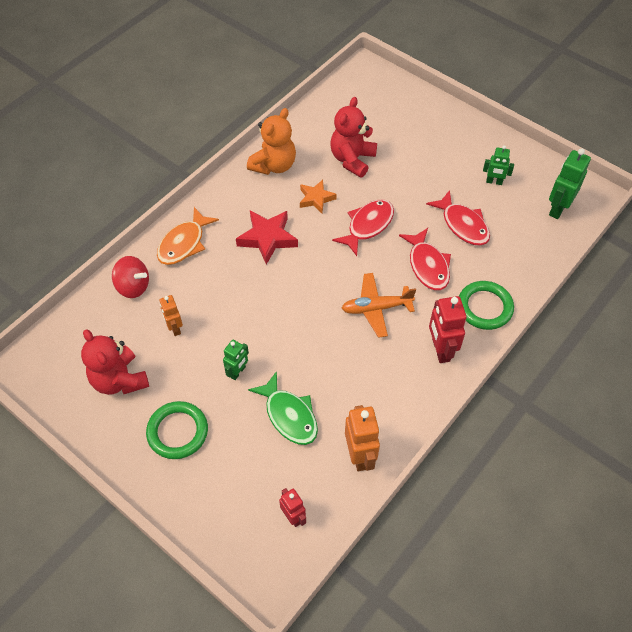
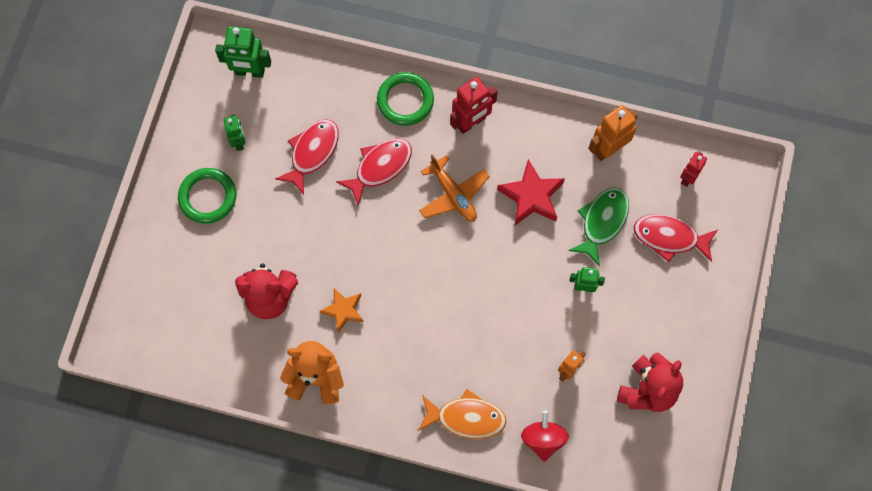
camera: 115 degrees left, 15 degrees up
green ring [146,401,208,459] -> green ring moved to [178,168,236,224]
red star [236,211,298,265] -> red star moved to [497,159,565,225]
red fish [332,200,394,256] -> red fish moved to [634,214,718,262]

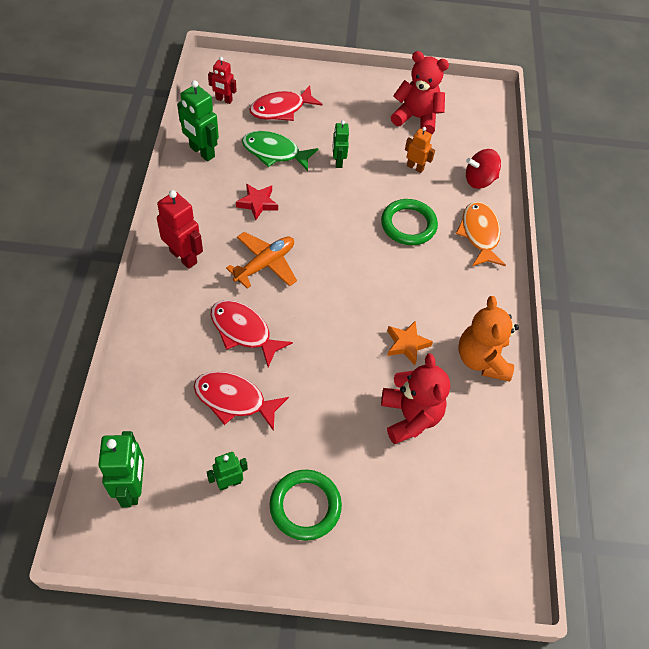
camera: 105 degrees left, 15 degrees down
green ring [377,72,434,126] -> green ring moved to [381,199,438,245]
red star [497,159,565,225] -> red star [236,184,278,220], size x0.65
orange robot [588,105,638,161] -> green robot [177,80,219,162]
red fish [634,214,718,262] -> red fish turned 60 degrees clockwise [249,85,323,121]

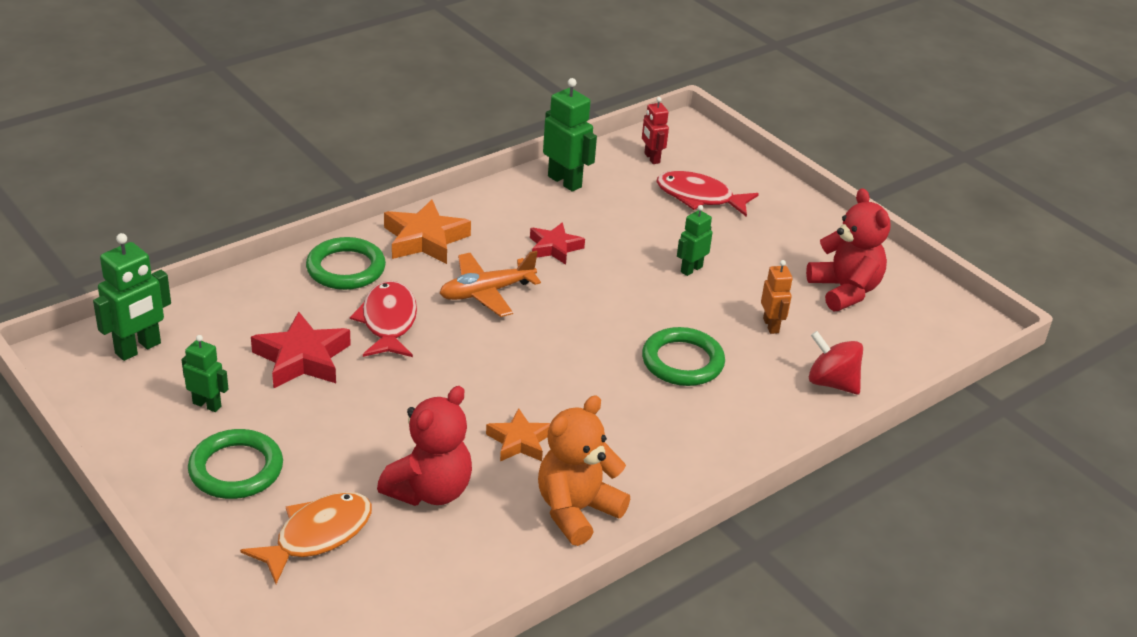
camera: 50 degrees right, 20 degrees down
red robot [157,190,203,269] -> orange star [384,199,471,264]
green robot [177,80,219,162] -> green robot turned 135 degrees clockwise [543,78,597,192]
red fish [194,371,289,431] -> red star [251,312,351,388]
orange plane [226,232,297,288] -> orange plane turned 150 degrees clockwise [440,251,541,317]
green fish [242,131,319,171] -> none
orange fish [456,201,506,266] -> orange fish moved to [240,492,372,584]
none -> green ring [306,237,386,290]

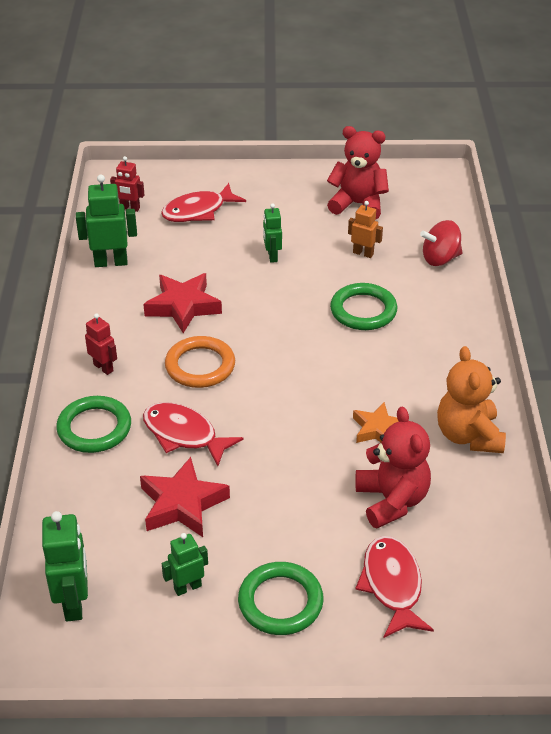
camera: 50 degrees left, 5 degrees up
orange fish [240,492,372,584] -> red fish [355,536,434,638]
orange star [384,199,471,264] -> red robot [85,313,117,375]
orange plane [440,251,541,317] -> orange ring [165,336,235,388]
red star [530,222,585,265] -> red star [143,273,222,333], size x1.55

